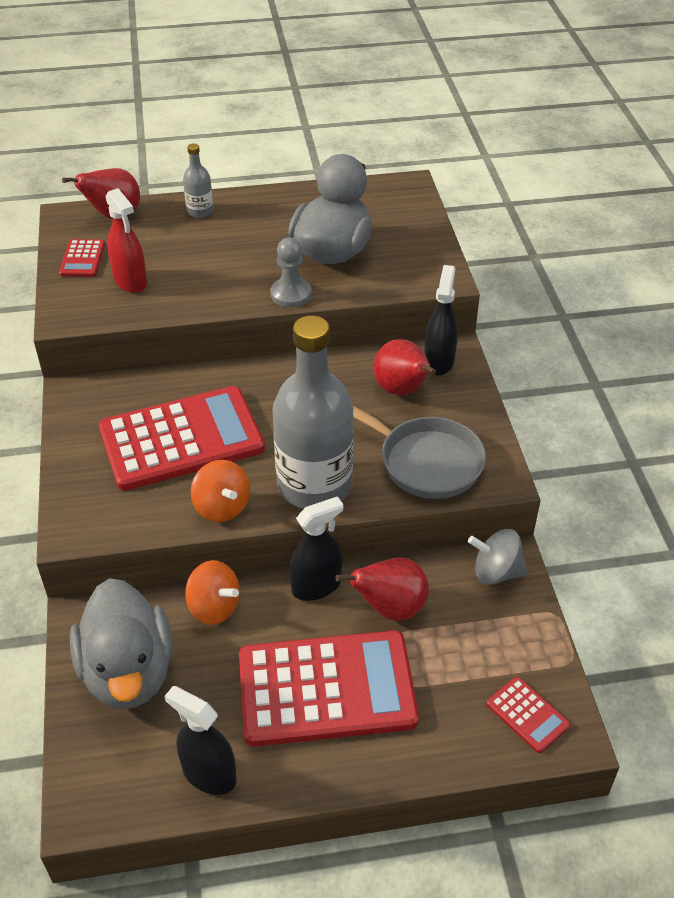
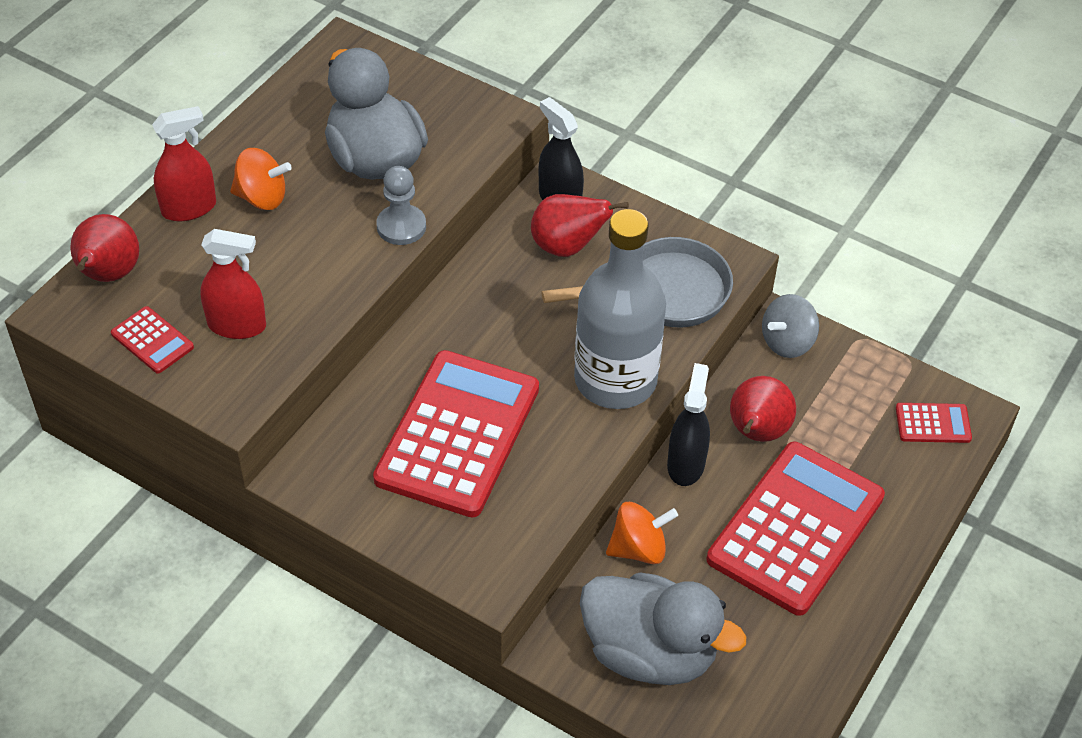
camera: 50 degrees left, 5 degrees up
black spray bottle [164,686,237,795] -> none
grey bottle [183,143,213,218] -> red spray bottle [152,106,216,221]
orange spinning top [191,460,250,522] -> orange spinning top moved to [230,148,292,210]

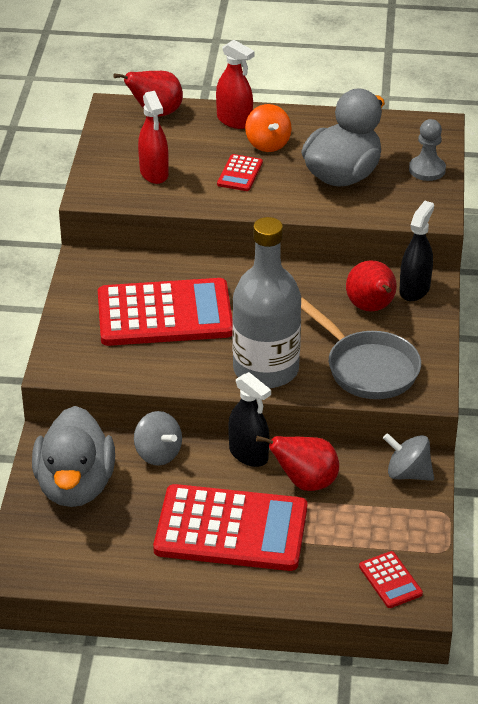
camera: 65 degrees right, 10 degrees down
red calculator [111,306,194,374] -> red calculator moved to [217,154,263,191]
grey pawn [376,166,426,245] -> grey pawn moved to [409,119,446,181]
orange spinning top [606,502,678,564] -> grey spinning top [134,411,182,466]
black spray bottle [667,363,710,486] -> black spray bottle turned 60 degrees clockwise [228,372,271,467]

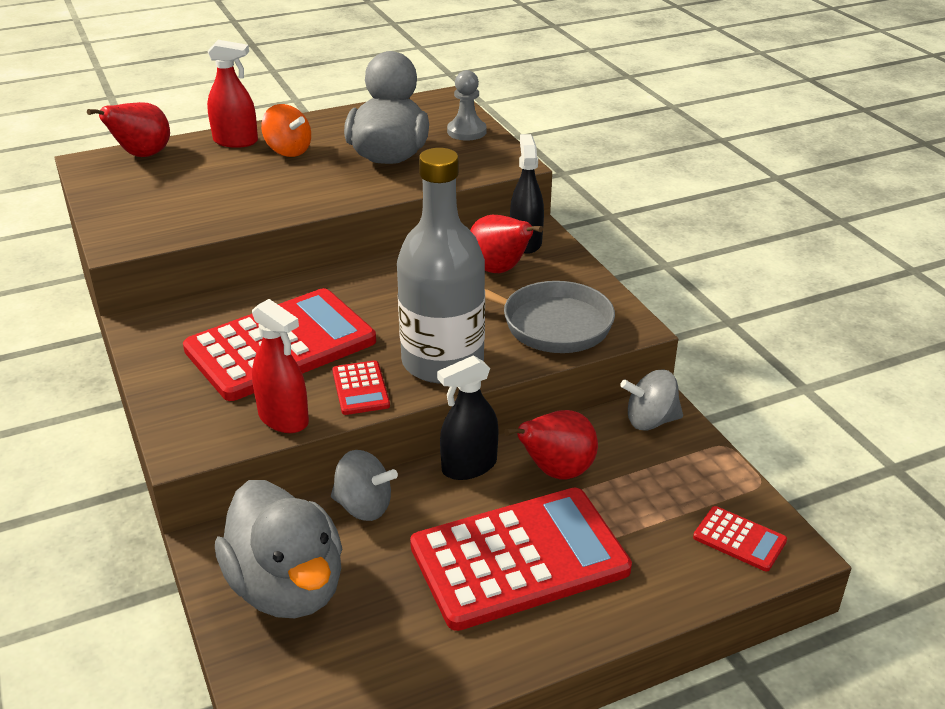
camera: 30 degrees left, 5 degrees down
red spray bottle [138,91,169,184] -> red spray bottle moved to [252,299,309,433]
red calculator [217,154,263,191] -> red calculator moved to [332,360,390,415]
black spray bottle [228,372,271,467] -> black spray bottle turned 135 degrees clockwise [437,355,498,480]

